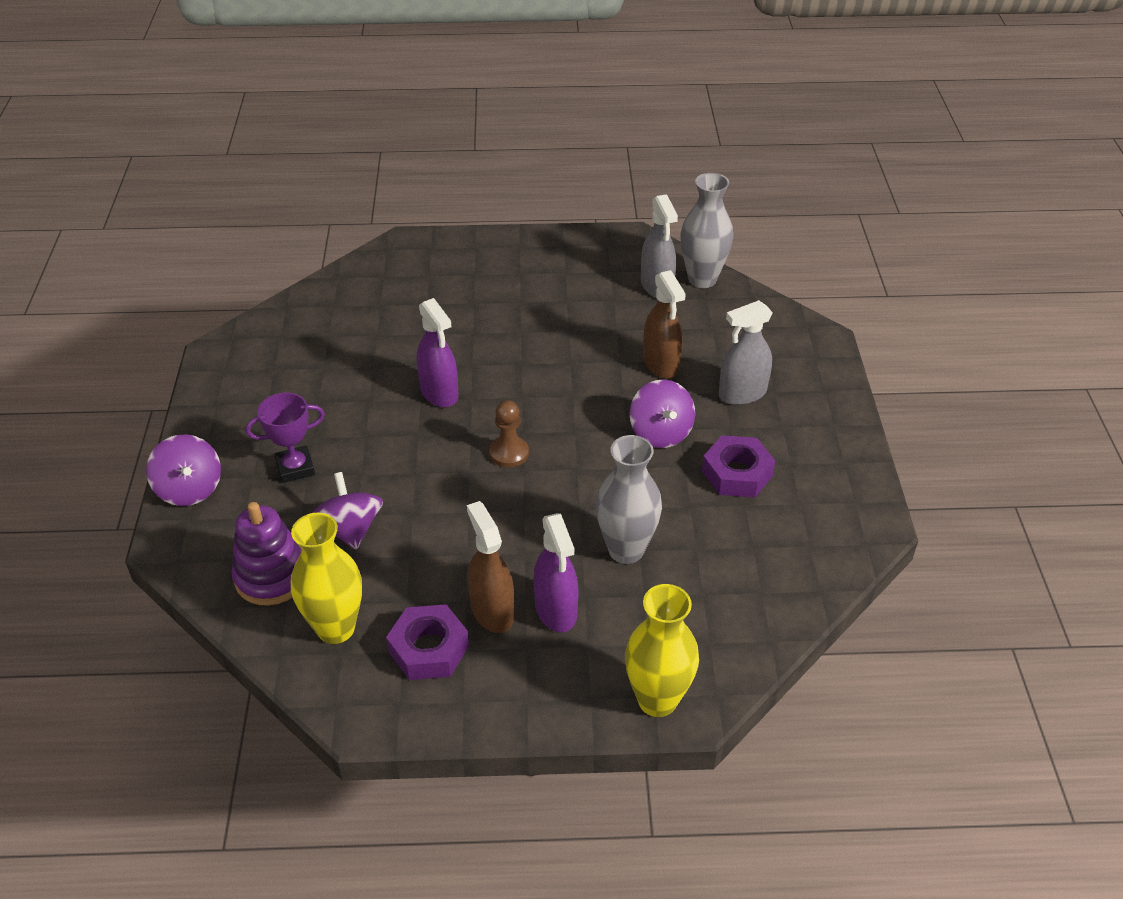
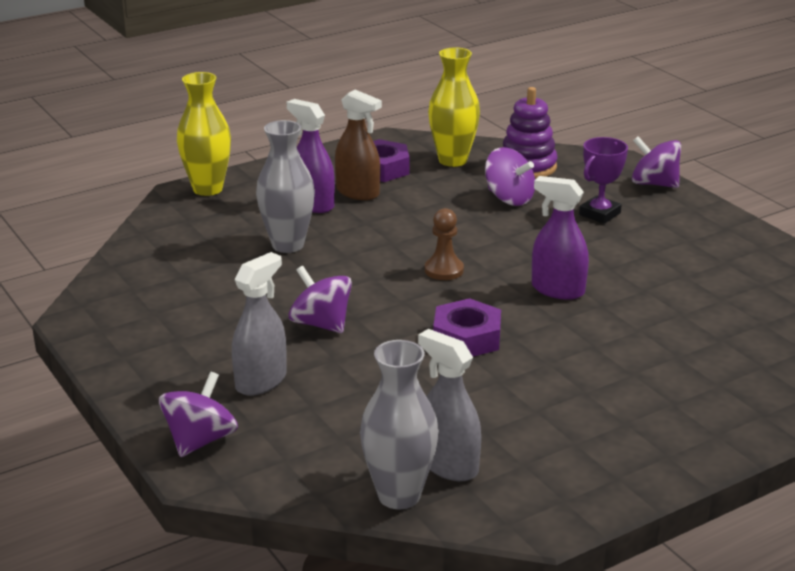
camera: 150 degrees right, 15 degrees down
brown spray bottle [643,270,686,379] -> none
purple nut [702,435,775,498] -> purple nut moved to [433,298,501,357]
none -> purple spinning top [159,372,238,457]

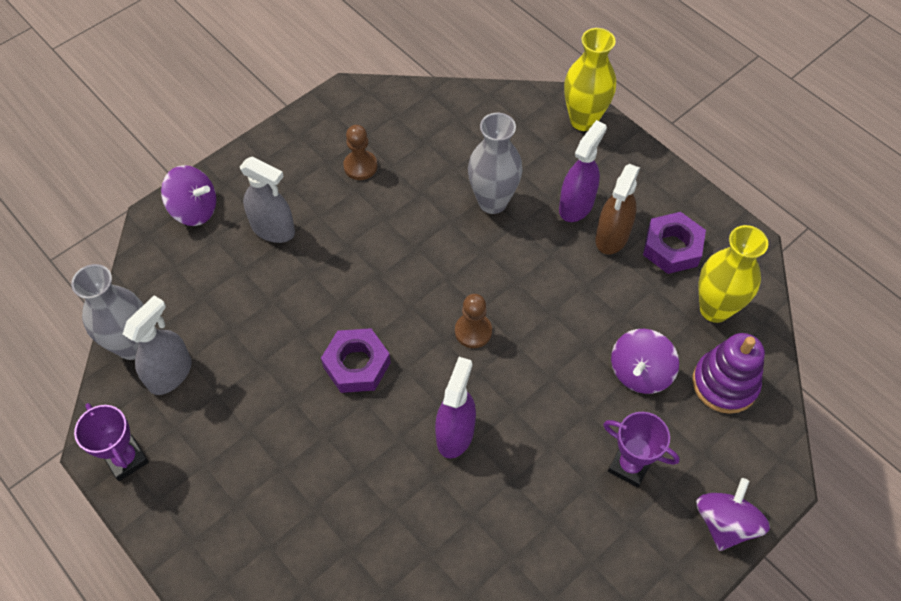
camera: 80 degrees right, 30 degrees up
purple spinning top [289,266,352,333] -> none
none -> purple trophy [74,403,149,481]
none -> brown pawn [343,125,378,180]

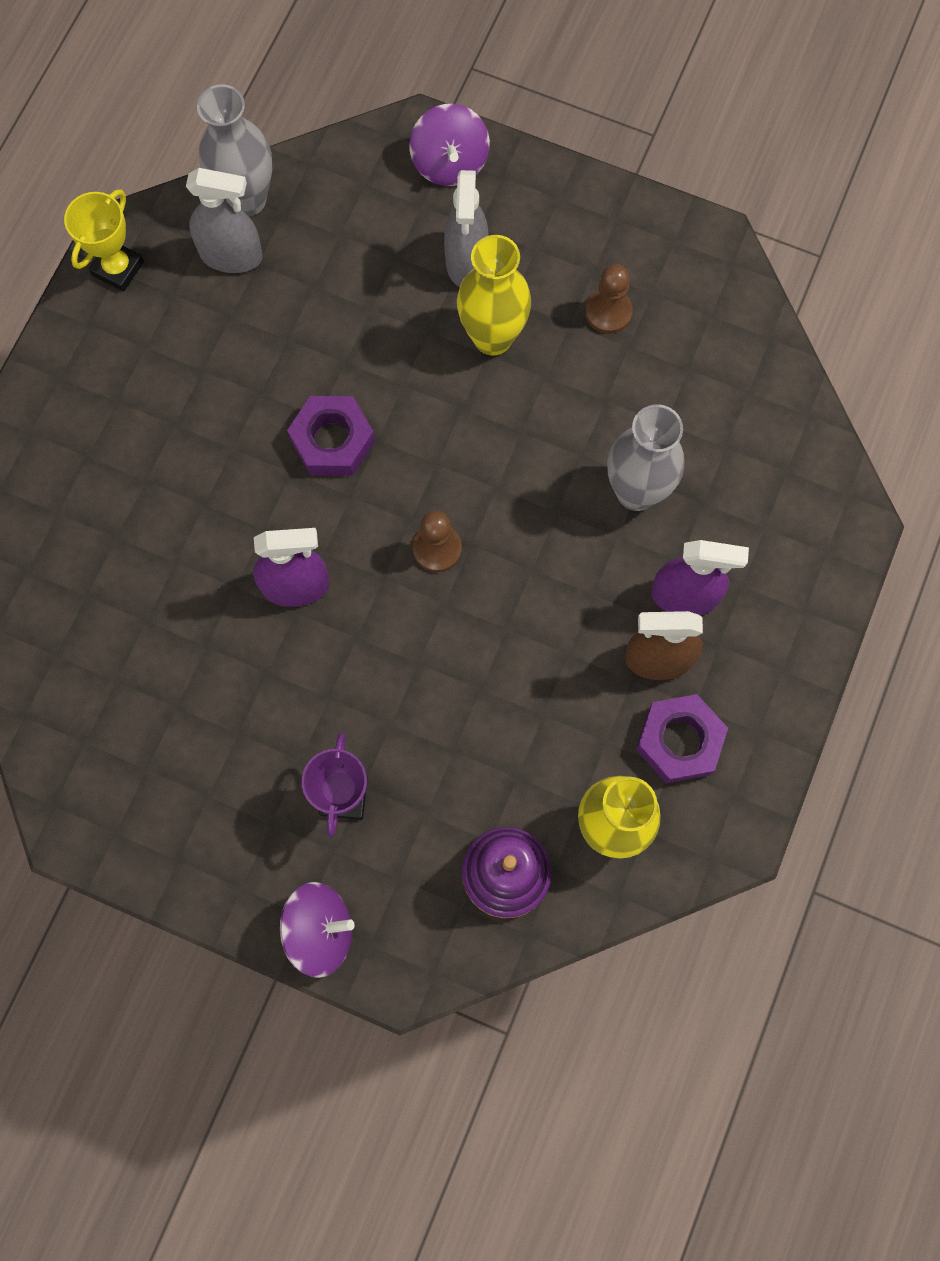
camera: 65 degrees right, 15 degrees up
purple trophy [74,403,149,481] -> yellow trophy [64,189,144,292]
yellow vase [564,28,616,131] -> yellow vase moved to [457,235,531,356]
purple spinning top [611,329,679,394] -> none

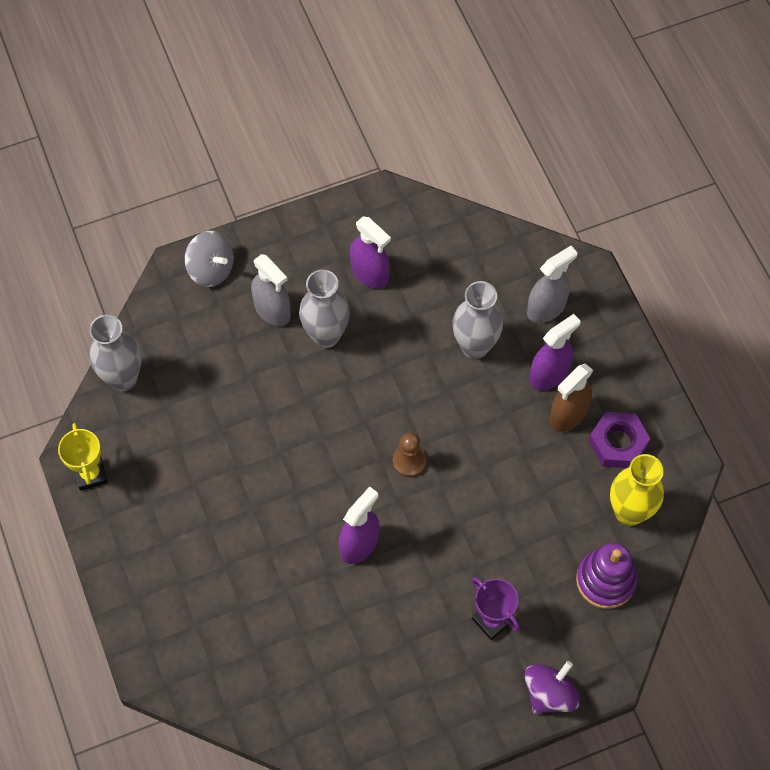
camera: 45 degrees left, 10 degrees down
grey spray bottle [186,168,263,273] -> grey spray bottle moved to [527,246,577,323]
purple nut [287,396,375,476] -> none
purple spinning top [409,104,490,186] -> grey spinning top [185,231,234,287]
yellow vase [457,235,531,356] -> grey vase [299,270,350,348]
brown pawn [585,264,633,334] -> purple spray bottle [350,216,391,289]

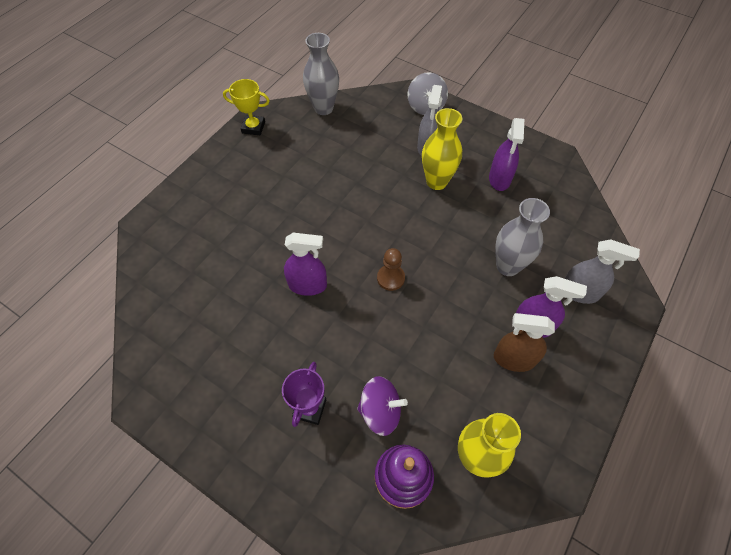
camera: 55 degrees right, 5 degrees down
yellow trophy [58,423,108,490] -> yellow trophy turned 60 degrees clockwise [223,79,270,135]
grey vase [299,270,350,348] -> yellow vase [422,108,462,190]
purple spinning top [525,661,580,714] -> purple spinning top moved to [357,376,408,436]
purple nut [588,412,650,468] -> none

